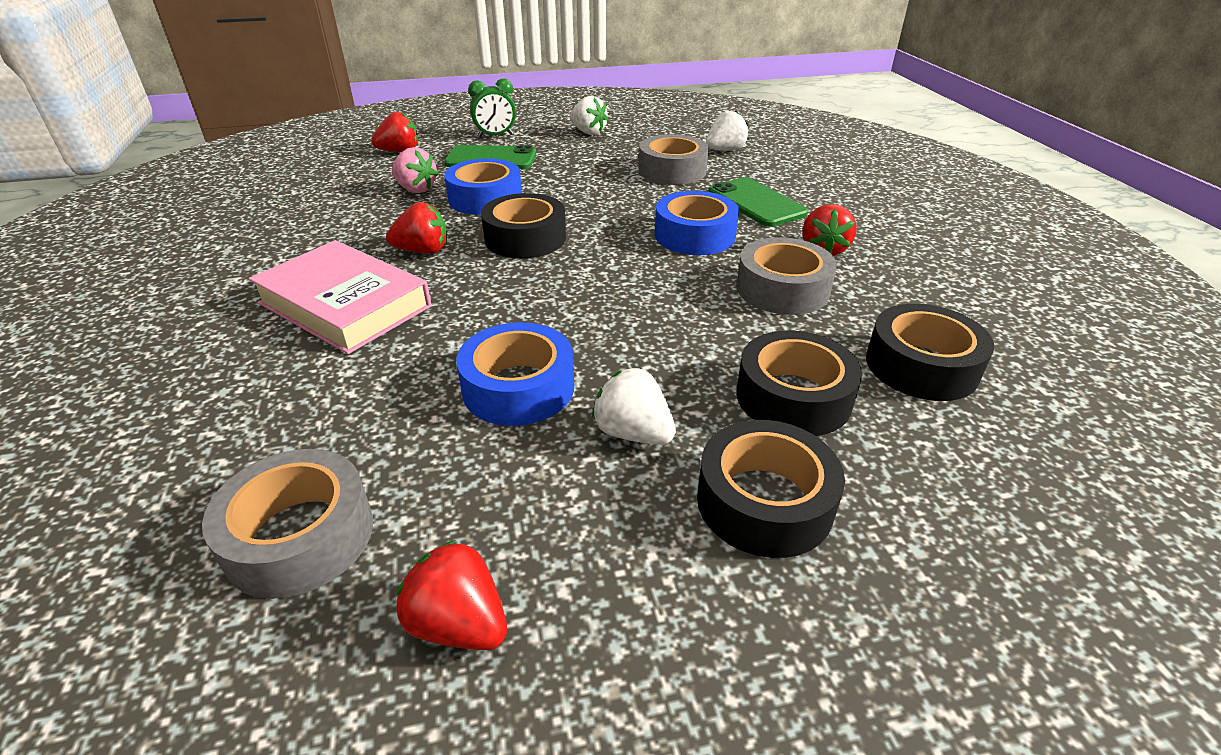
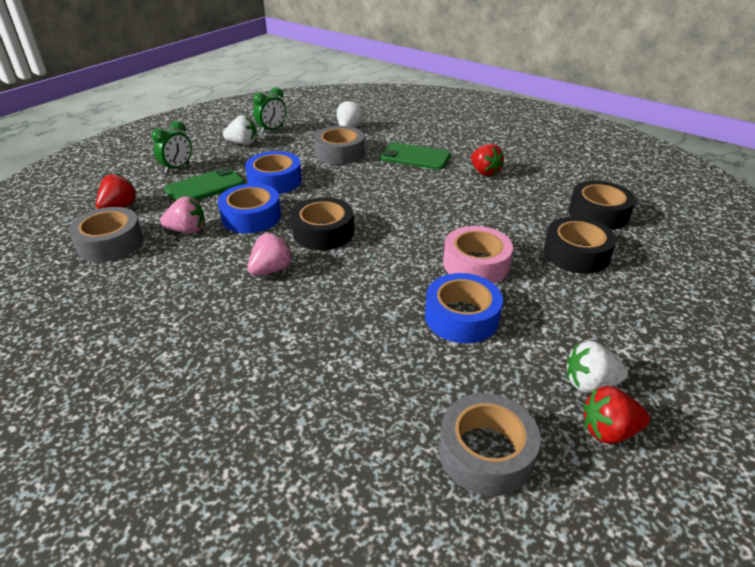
camera: 40 degrees left, 0 degrees up
pink book [249,240,431,354] -> none
red strawberry [386,202,447,254] -> pink strawberry [247,233,293,275]
white strawberry [592,368,676,445] -> white strawberry moved to [567,341,628,393]
blue tape [655,191,739,255] -> blue tape moved to [245,151,302,194]
black tape [697,420,845,558] -> none
grey tape [736,237,837,315] -> grey tape moved to [69,207,143,262]
none -> green clock [253,87,286,133]
none -> pink tape [443,226,513,284]

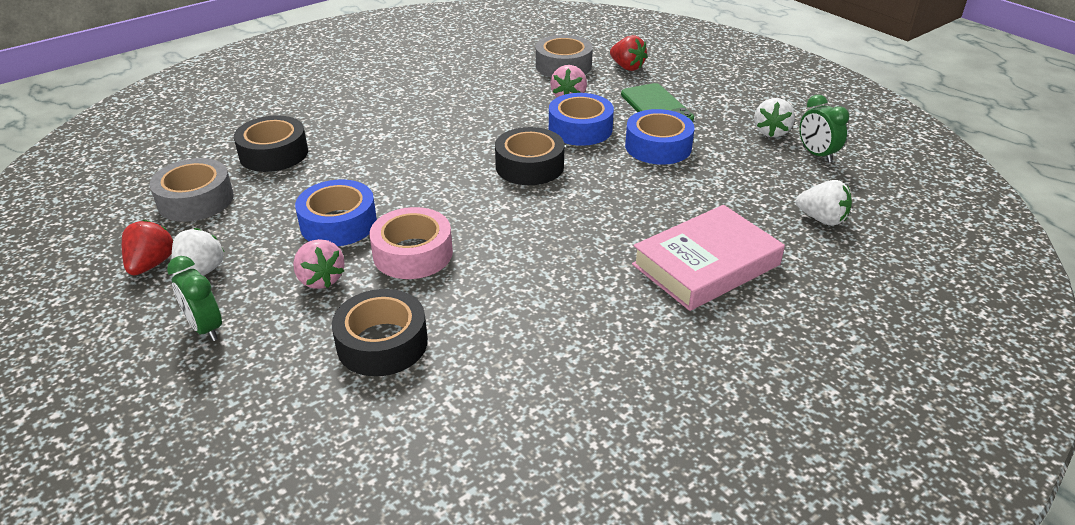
camera: 105 degrees right, 0 degrees up
green clock [151,121,192,173] -> green clock moved to [167,256,222,341]
pink strawberry [247,233,293,275] -> pink strawberry moved to [293,239,345,289]
grey tape [314,126,365,165] -> none
green phone [380,142,451,170] -> pink book [632,205,785,311]
red strawberry [471,144,504,176] -> none
black tape [569,181,636,230] -> black tape moved to [234,115,308,172]

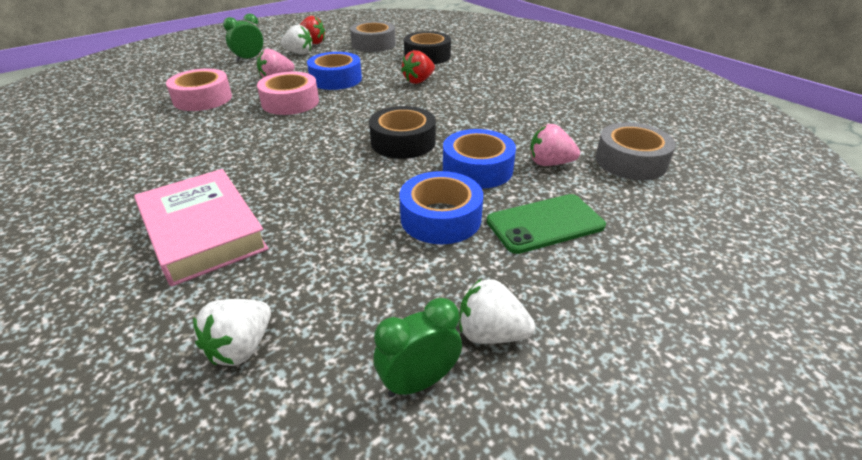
camera: 90 degrees right, 0 degrees up
black tape [332,289,428,376] -> pink tape [166,69,232,111]
red strawberry [610,35,647,71] -> red strawberry moved to [401,50,435,84]

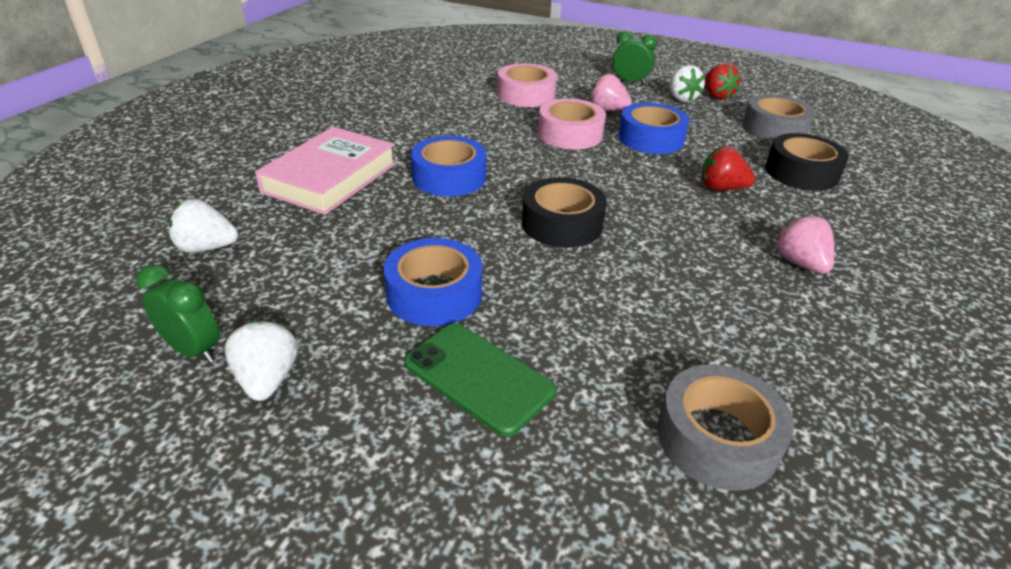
camera: 60 degrees right, 0 degrees up
blue tape [443,129,516,189] -> blue tape moved to [411,136,487,196]
pink strawberry [530,124,580,166] -> pink strawberry moved to [775,214,834,274]

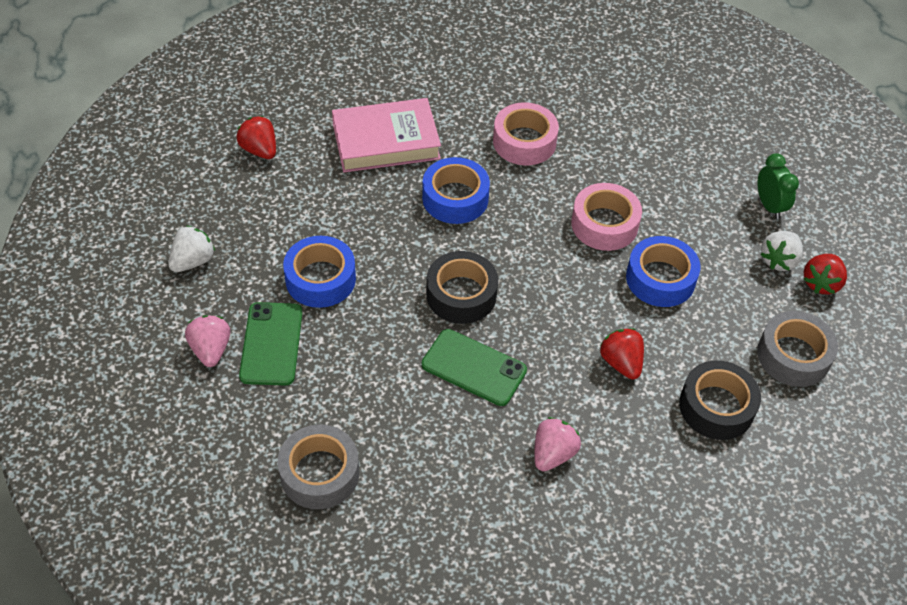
camera: 50 degrees right, 15 degrees up
green clock [136,264,220,363] -> none
white strawberry [169,199,238,253] -> red strawberry [237,116,276,159]
pink tape [497,63,557,107] -> pink tape moved to [493,102,559,165]
pink strawberry [589,74,632,111] -> pink strawberry moved to [185,315,230,367]
none -> green phone [422,329,527,406]

